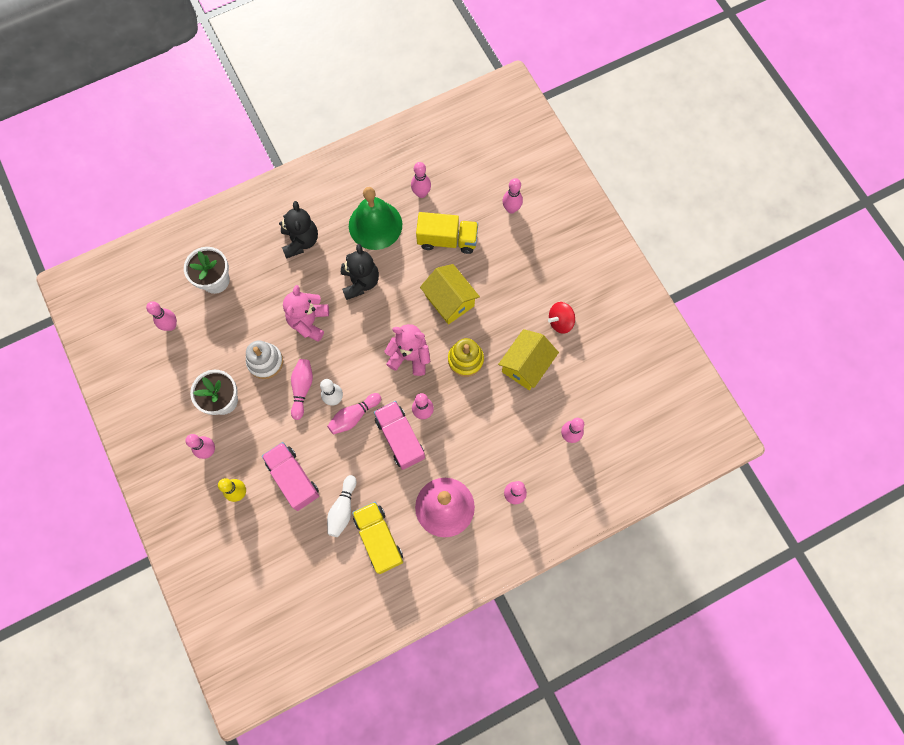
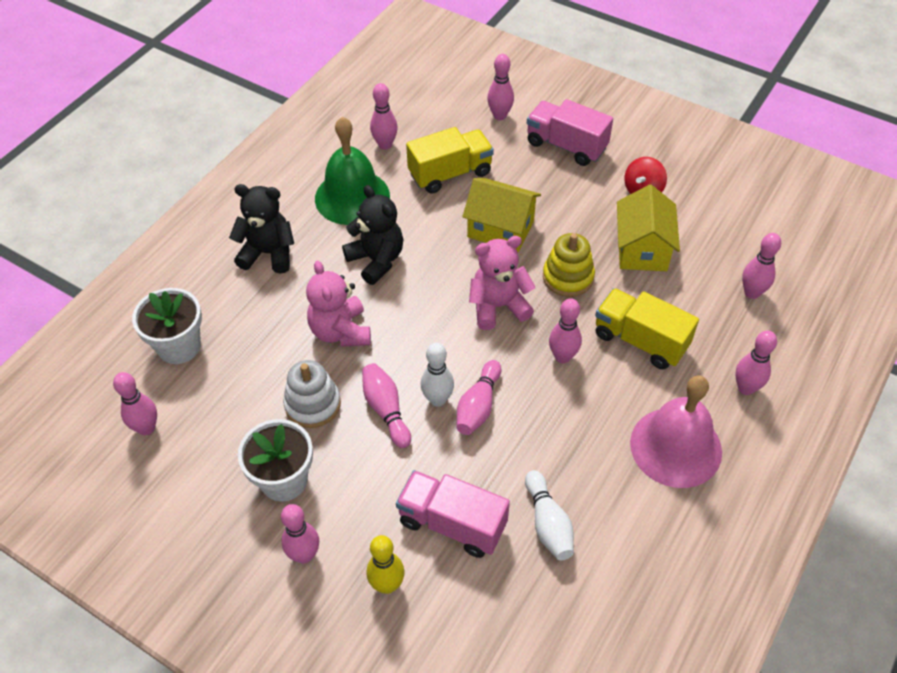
camera: 30 degrees left, 20 degrees down
black teddy bear [279,201,318,259] -> black teddy bear turned 45 degrees counterclockwise [229,184,294,274]
yellow truck [352,502,403,574] -> yellow truck moved to [595,288,699,369]
pink truck [374,401,425,470] -> pink truck moved to [527,99,613,166]

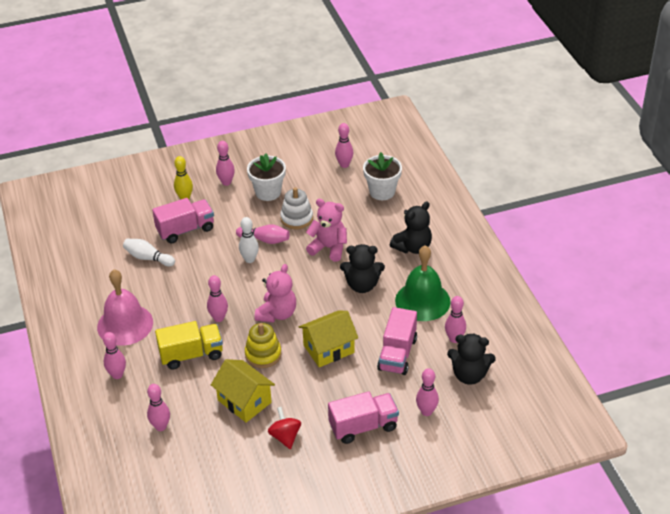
camera: 130 degrees right, 10 degrees down
yellow truck [406,127,494,194] -> pink truck [377,307,417,375]
pink bowling pin [456,360,502,435] -> none
none -> black teddy bear [447,333,496,385]

